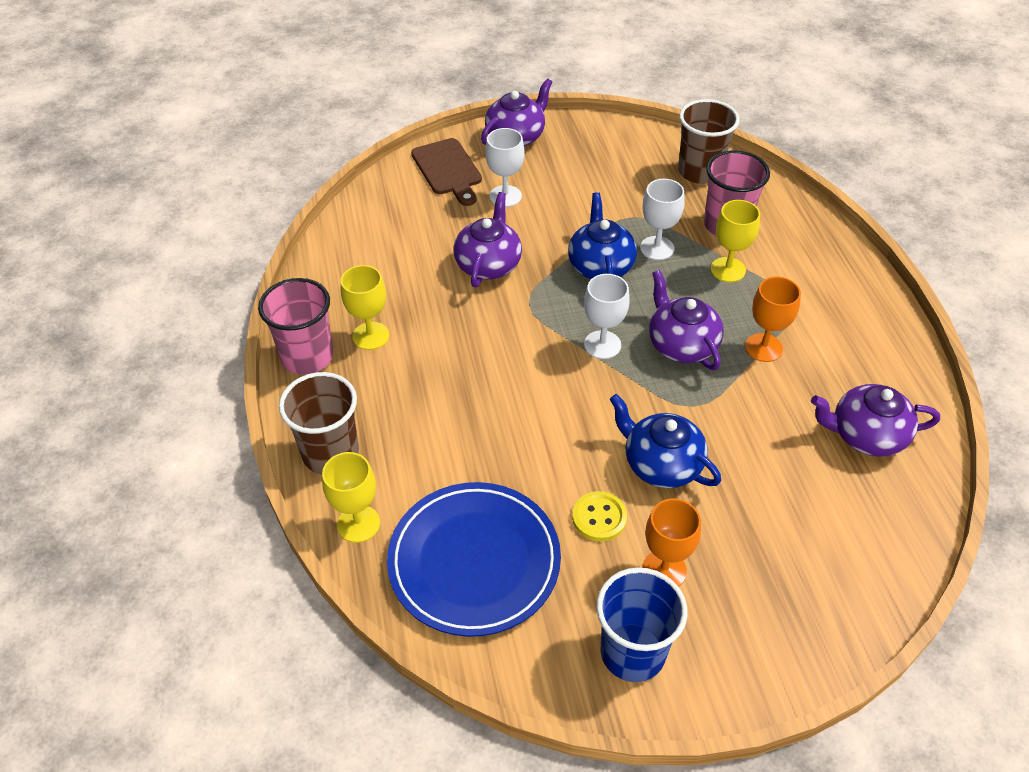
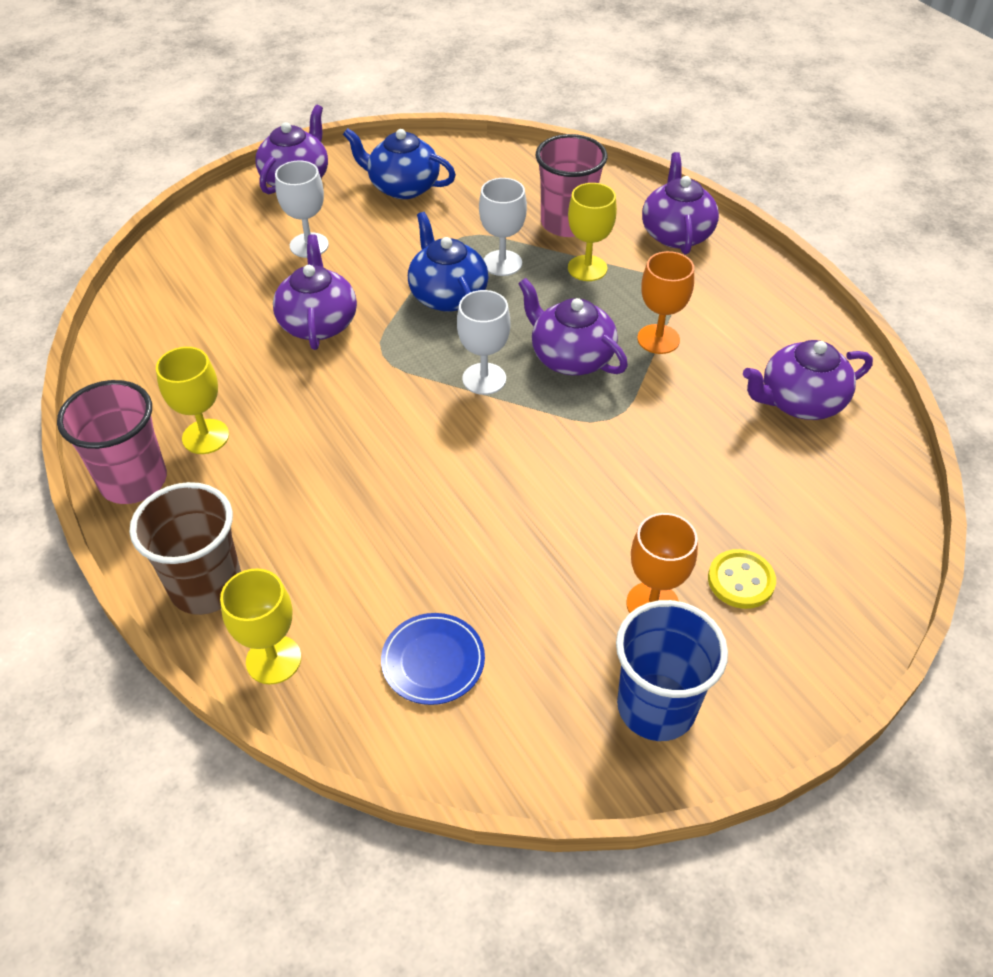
camera: 20 degrees left, 0 degrees up
blue plate [387,482,561,637] -> blue plate [381,613,485,705], size x0.48
brown cutting board [411,138,482,206] -> none
yellow button [572,491,627,542] -> yellow button moved to [708,549,776,609]
blue teapot [610,394,721,488] -> blue teapot moved to [343,128,456,199]
brown cup [678,99,740,184] -> none
none -> purple teapot [642,152,719,254]

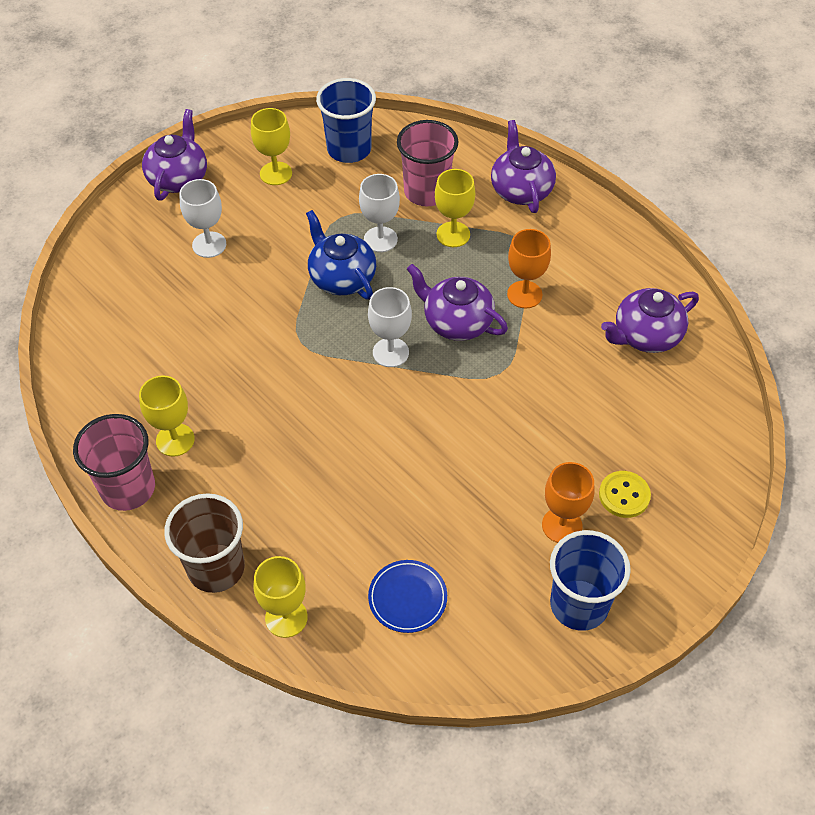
camera: 10 degrees left, 5 degrees up
purple teapot [273,234,357,350] -> none
blue teapot [343,128,456,199] -> yellow goblet [251,108,292,185]
none -> blue cup [316,78,376,163]

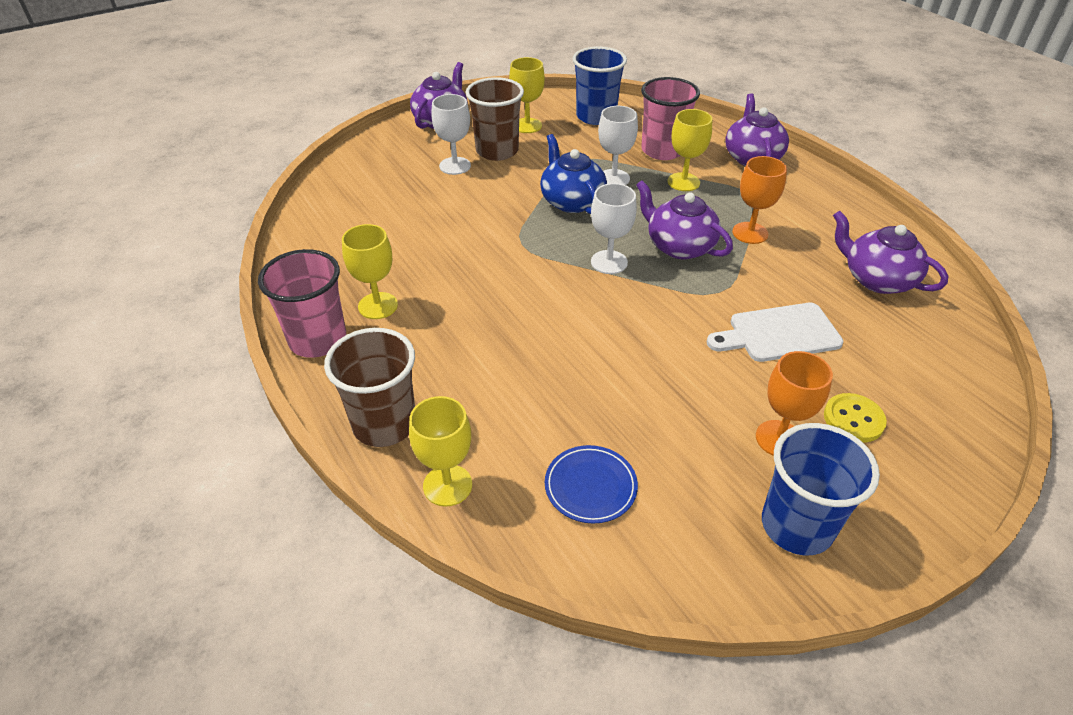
camera: 10 degrees right, 10 degrees down
purple teapot [601,288,699,353] -> purple teapot turned 60 degrees clockwise [833,211,948,294]
none -> brown cup [465,77,524,161]
none -> white cutting board [707,303,843,362]

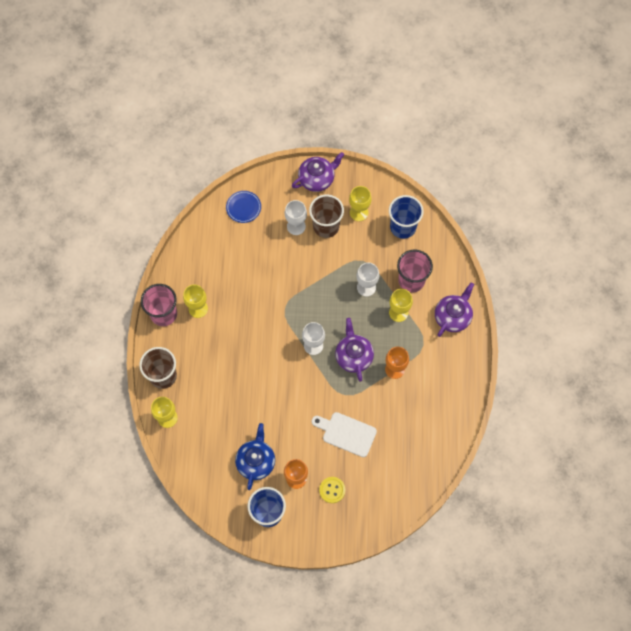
camera: 35 degrees right, 25 degrees up
blue teapot [540,134,607,214] -> blue teapot moved to [235,423,275,490]
blue plate [545,445,638,524] -> blue plate moved to [226,191,261,223]
purple teapot [833,211,948,294] -> none

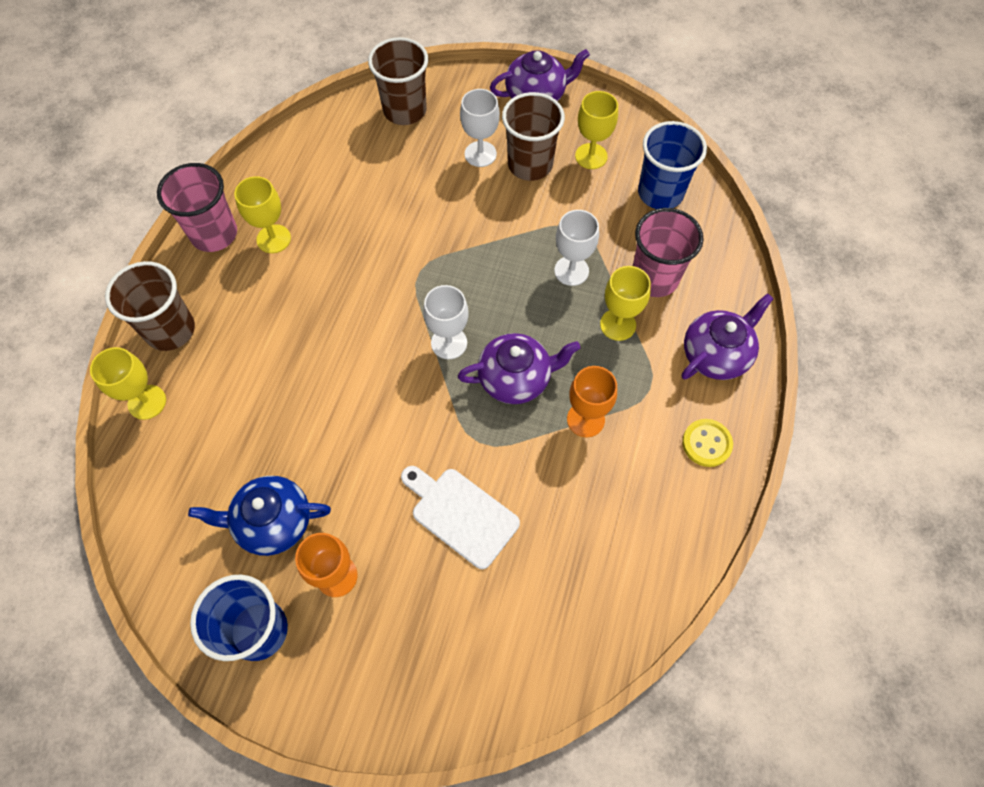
camera: 15 degrees right, 5 degrees down
blue plate [226,191,261,223] -> brown cup [368,37,428,125]
blue teapot [235,423,275,490] -> blue teapot turned 120 degrees counterclockwise [188,476,331,556]
yellow button [319,477,345,503] -> yellow button moved to [682,419,733,467]
purple teapot [335,318,374,382] -> purple teapot turned 75 degrees clockwise [458,333,580,404]

